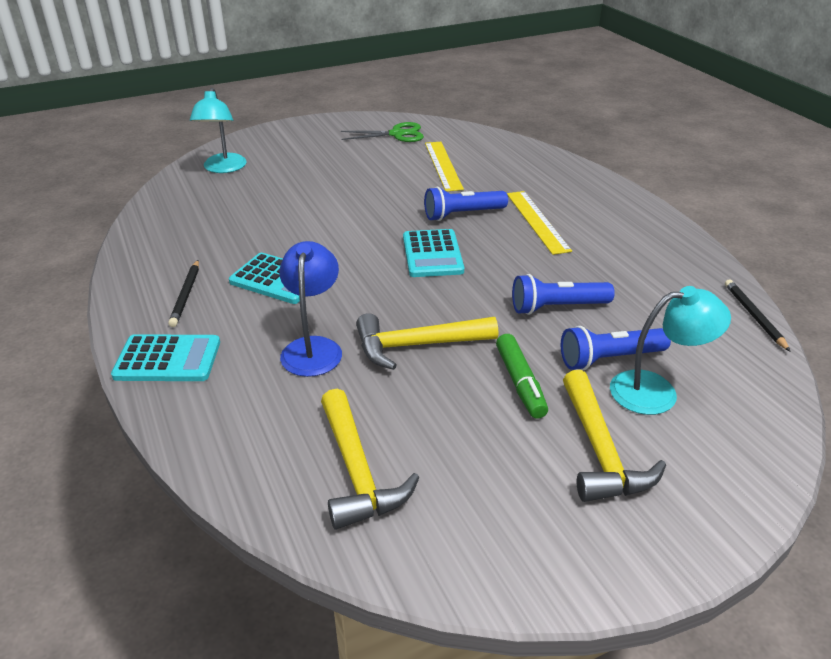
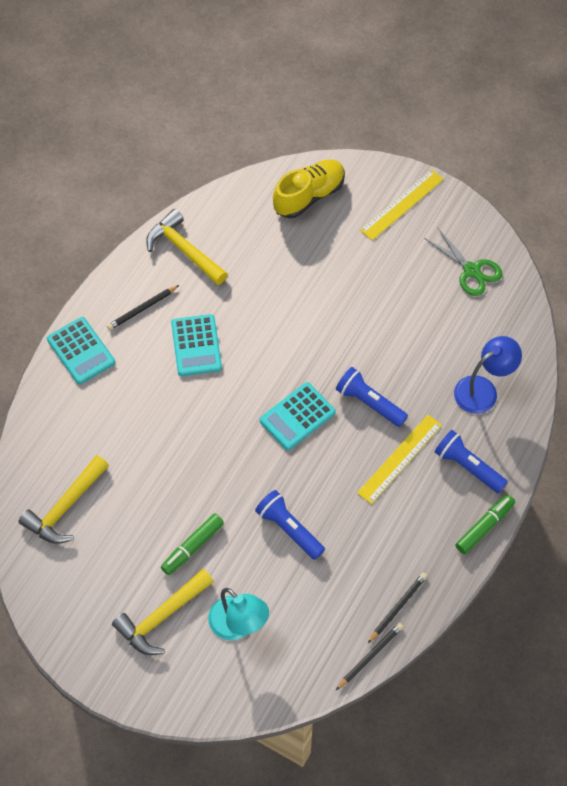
camera: 55 degrees right, 25 degrees up
turquoise lamp [190,88,247,173] -> yellow shoe [273,160,345,218]
blue lamp [279,241,342,377] -> blue lamp moved to [454,336,522,414]
yellow hammer [356,313,498,370] -> yellow hammer moved to [146,209,228,285]
yellow ruler [425,142,464,192] -> yellow ruler moved to [360,169,444,240]
blue flashlight [561,326,671,370] -> blue flashlight moved to [435,430,508,493]
none -> black pencil [368,573,427,643]
none -> green marker [455,494,515,554]

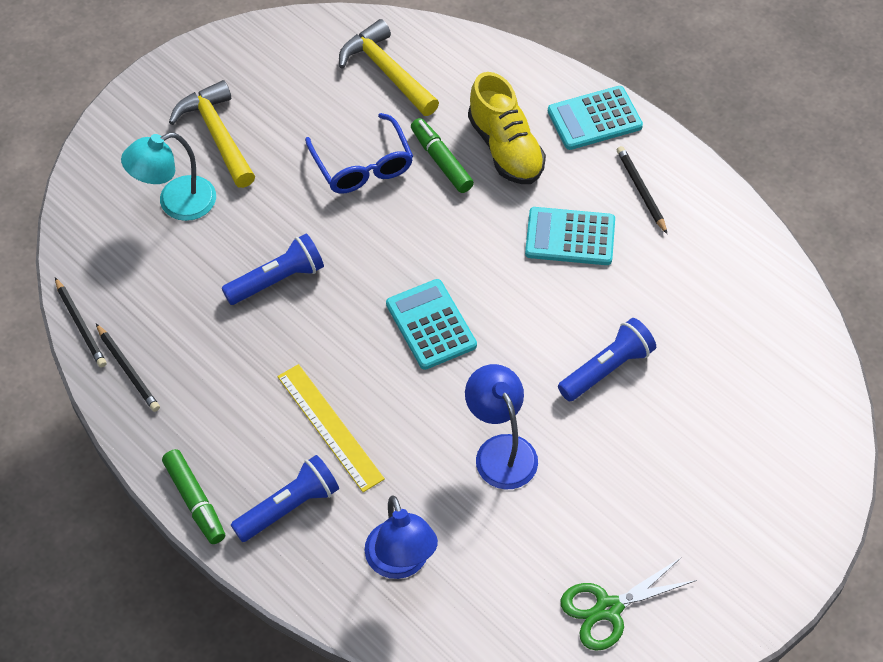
camera: 105 degrees right, 5 degrees down
yellow hammer [146,209,228,285] -> none
green marker [161,513,224,575] -> green marker moved to [411,118,474,193]
yellow shoe [273,160,345,218] -> yellow shoe moved to [468,72,546,184]
blue flashlight [336,367,408,427] -> blue flashlight moved to [558,318,656,401]
yellow ruler [360,169,444,240] -> none
none -> blue glasses [305,113,413,194]
none -> blue lamp [465,364,538,489]

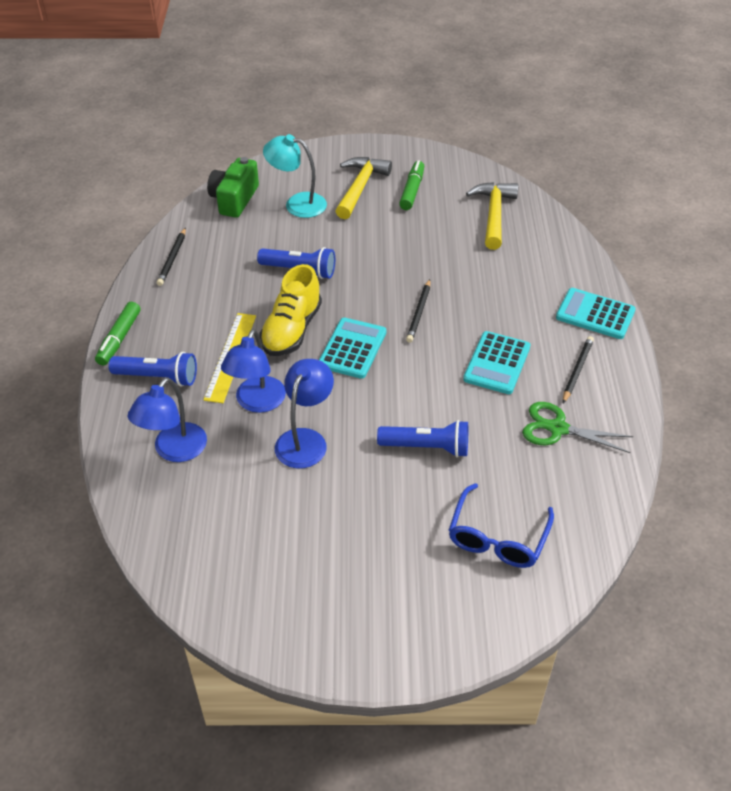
camera: 45 degrees right, 10 degrees down
black pencil [55,277,107,368] -> black pencil moved to [406,279,430,343]
blue glasses [305,113,413,194] -> blue glasses moved to [449,483,554,568]
green marker [411,118,474,193] -> green marker moved to [399,160,424,210]
yellow shoe [468,72,546,184] -> yellow shoe moved to [259,264,322,356]
turquoise calculator [525,207,615,265] -> turquoise calculator turned 120 degrees counterclockwise [463,331,531,394]
green scissors [561,557,697,651] -> green scissors moved to [522,402,633,453]
none -> green camera [207,157,259,218]
none -> blue lamp [221,329,286,413]

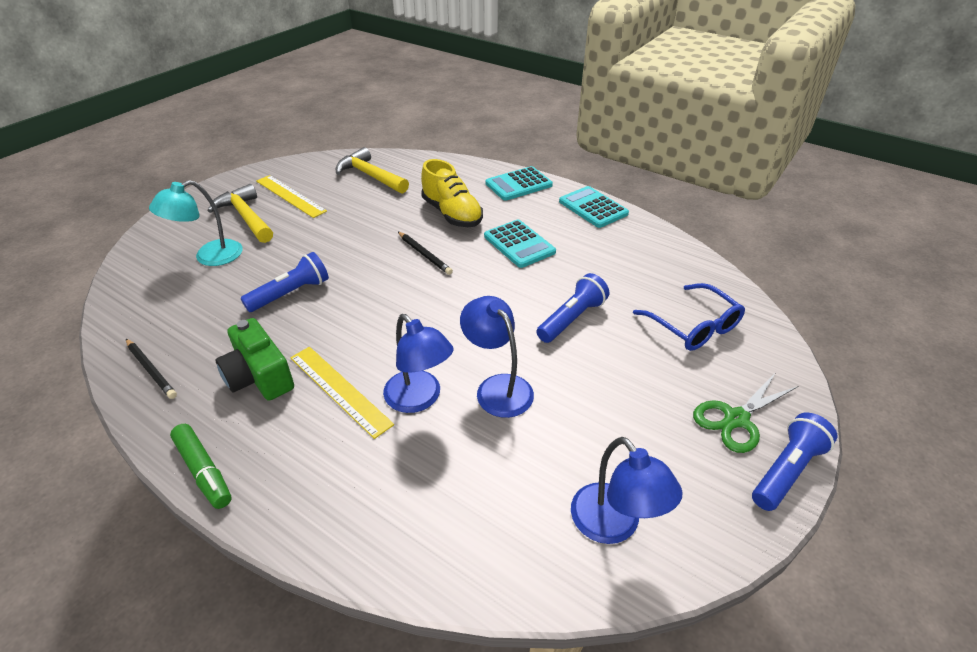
camera: 55 degrees left, 5 degrees down
blue flashlight [108,352,197,387] -> blue flashlight moved to [752,413,837,511]
blue lamp [127,378,207,462] -> blue lamp moved to [571,437,682,544]
green camera [207,157,259,218] -> green camera moved to [215,318,294,401]
yellow shoe [259,264,322,356] -> yellow shoe moved to [421,159,483,227]
turquoise calculator [319,317,386,379] -> turquoise calculator moved to [559,186,629,228]
green marker [399,160,424,210] -> yellow ruler [256,175,327,218]
green scissors [522,402,633,453] -> green scissors moved to [693,374,798,453]
black pencil [563,336,594,403] -> none

